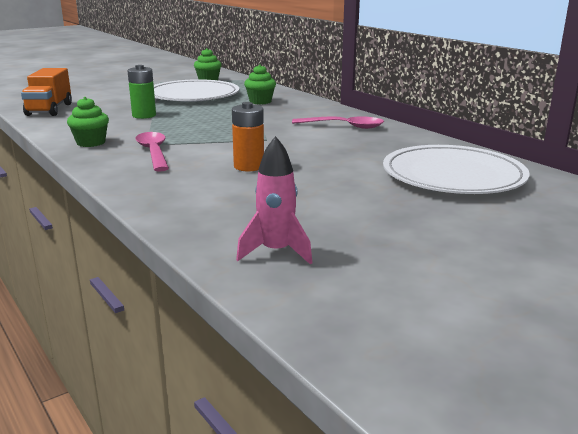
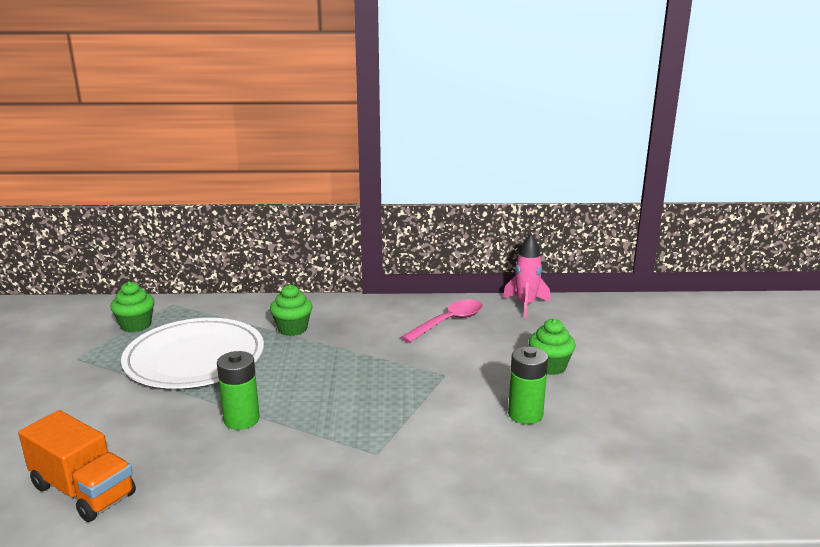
camera: 55 degrees left, 0 degrees up
green cupcake [67,97,109,147] -> green cupcake moved to [529,319,576,375]
pink spoon [135,132,169,172] -> none
orange battery [232,102,264,171] -> green battery [508,346,548,424]
pink rocket [236,136,312,265] -> pink rocket moved to [503,234,550,318]
white plate [383,145,530,194] -> none

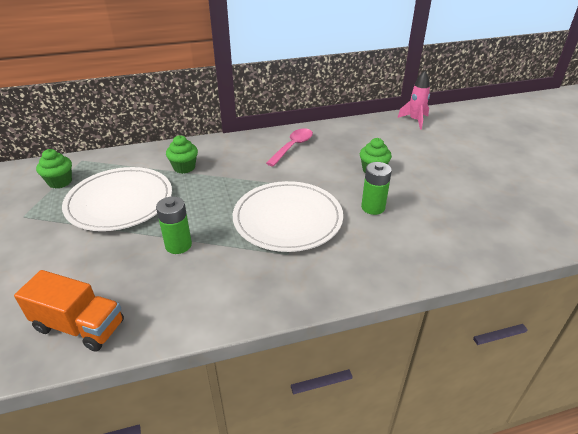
camera: 15 degrees left, 15 degrees up
pink rocket [503,234,550,318] -> pink rocket moved to [398,71,430,130]
none -> white plate [233,181,343,252]

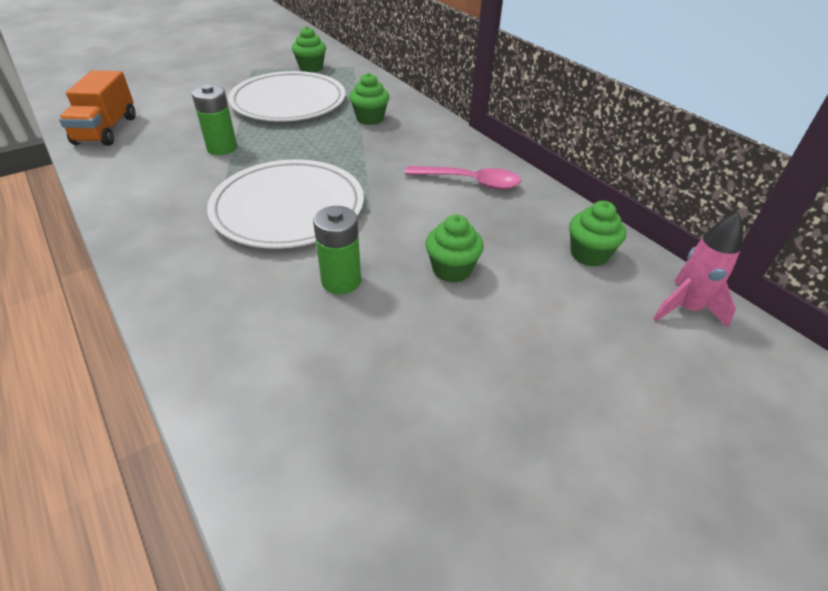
camera: 70 degrees right, 5 degrees up
none -> green cupcake [569,201,626,267]

